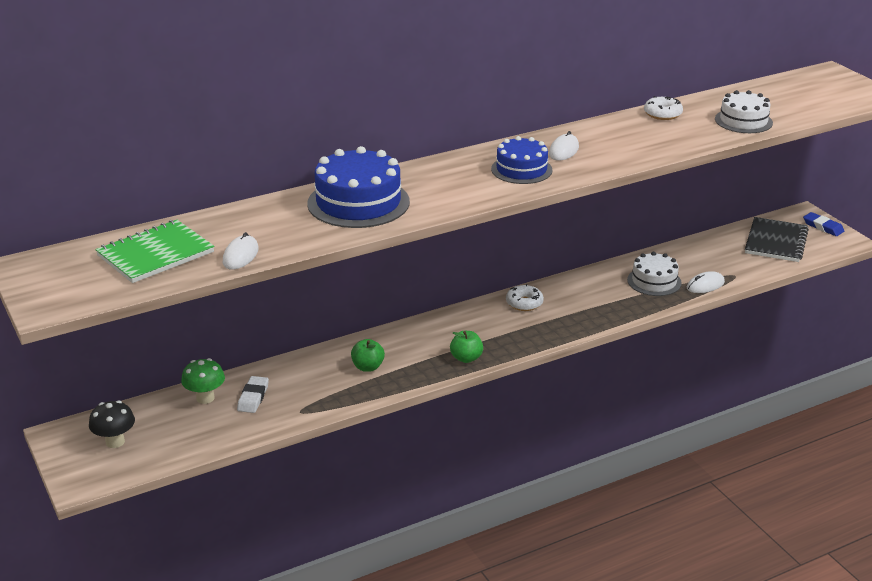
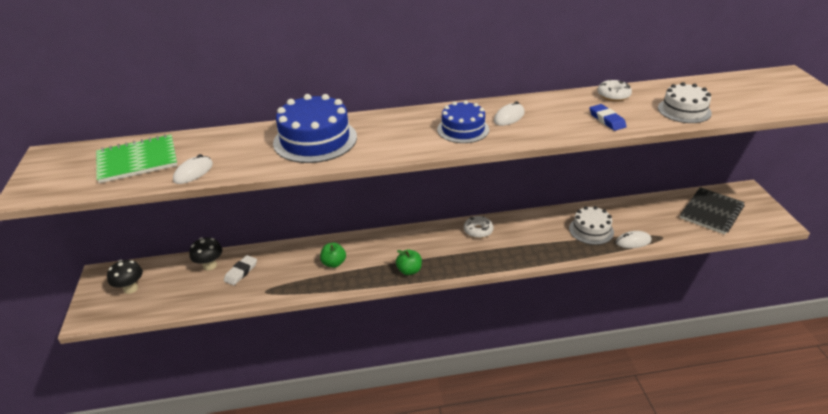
camera: 20 degrees right, 5 degrees up
green mushroom [181,358,225,404] -> black mushroom [189,237,222,270]
blue eraser [803,212,844,236] -> blue eraser moved to [589,104,627,131]

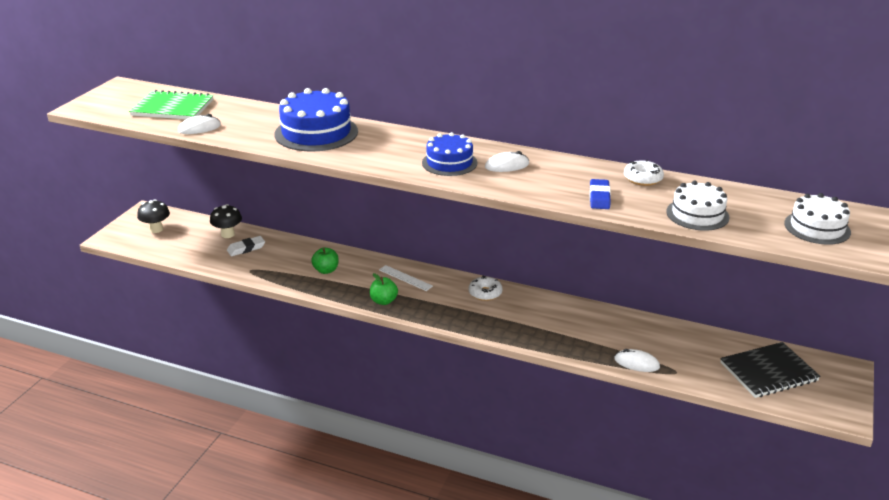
camera: 30 degrees right, 5 degrees down
white cake [569,206,614,245] -> white cake moved to [784,193,851,245]
none -> white ruler [379,265,433,291]

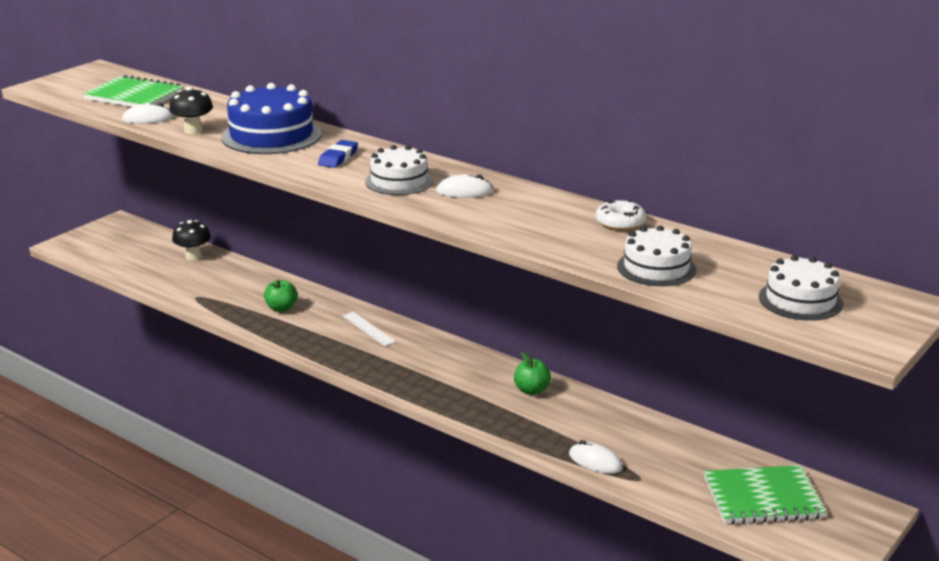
camera: 15 degrees right, 5 degrees down
black mushroom [137,199,170,233] -> black mushroom moved to [169,87,213,134]
white eraser [227,236,265,256] -> none
green apple [370,273,398,305] -> green apple moved to [514,352,551,395]
blue cake [422,132,478,176] -> white cake [365,145,433,195]
white donut [468,276,503,301] -> none
blue eraser [590,179,611,209] -> blue eraser moved to [318,140,358,168]
black notebook [720,342,821,398] -> green notebook [704,465,826,524]

